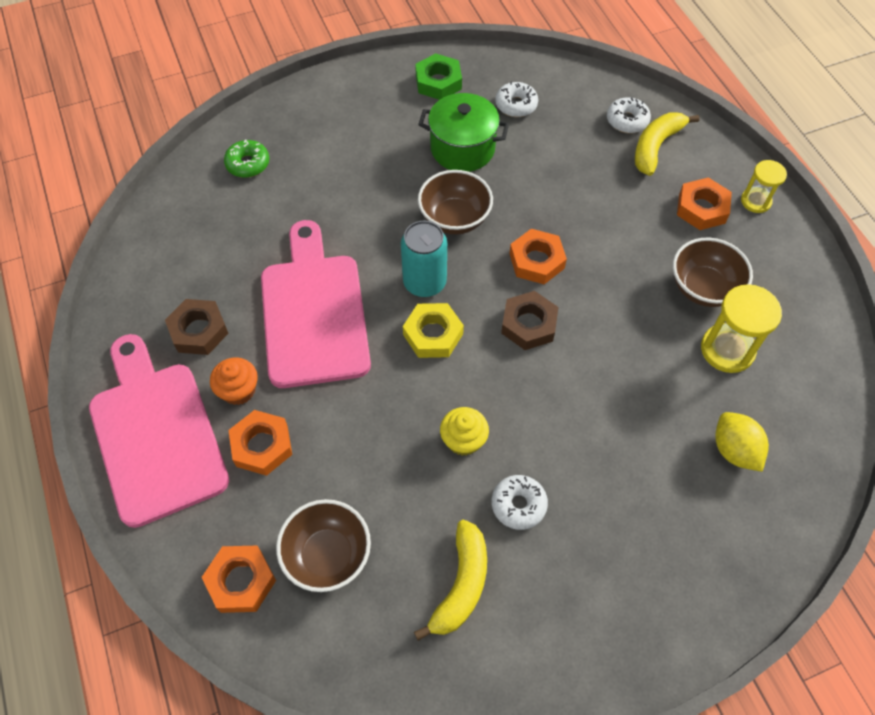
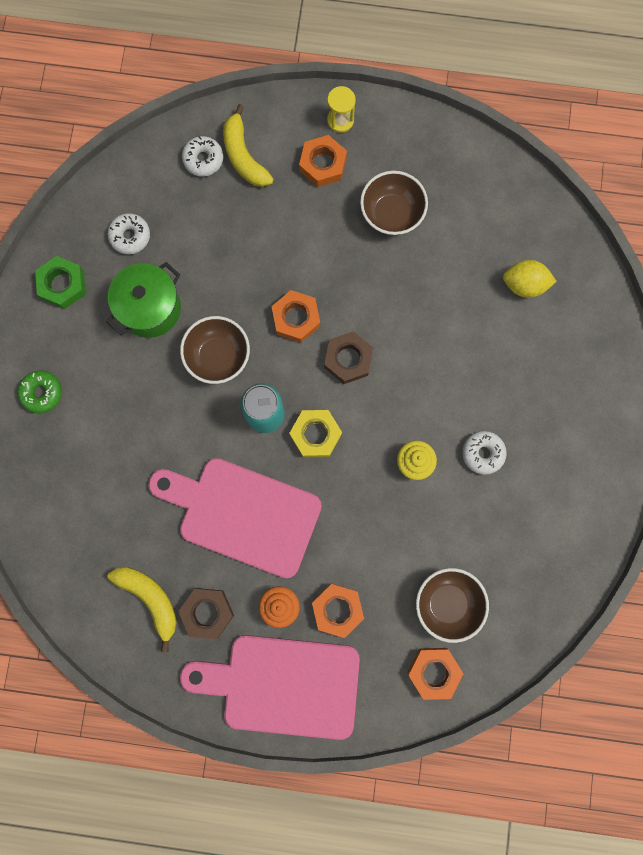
camera: 60 degrees left, 20 degrees up
green donut [224,139,269,178] -> green donut moved to [18,370,62,413]
yellow banana [414,520,487,641] -> yellow banana moved to [108,567,177,652]
yellow hourglass [701,284,782,373] -> none

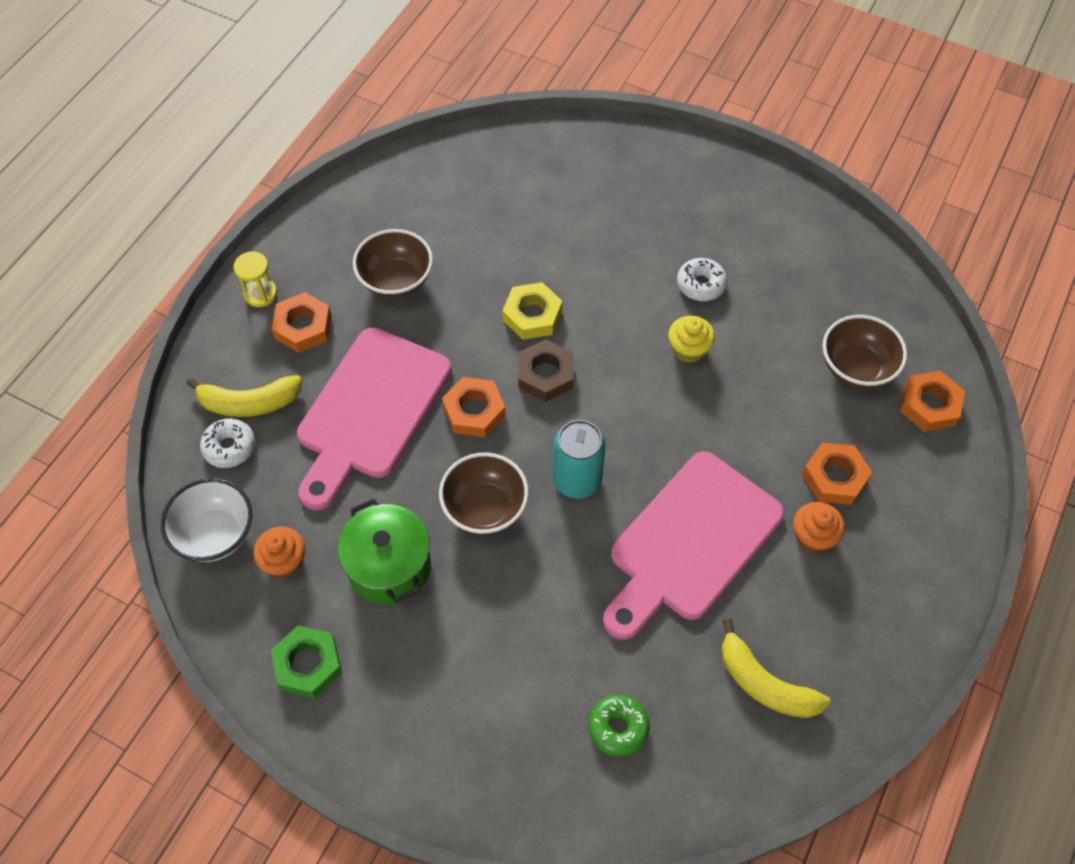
camera: 70 degrees left, 20 degrees down
green donut [18,370,62,413] -> green donut moved to [588,695,650,757]
white donut [107,213,150,255] -> orange cupcake [253,527,305,578]
yellow banana [108,567,177,652] -> yellow banana turned 120 degrees counterclockwise [721,619,831,718]
brown nut [178,588,234,639] -> none
pink cutting board [180,635,360,740] -> pink cutting board moved to [297,328,452,510]
yellow nut [289,410,342,457] -> yellow nut moved to [502,282,562,340]
yellow lemon [503,260,557,298] -> none
none -> white bowl [161,478,252,562]

